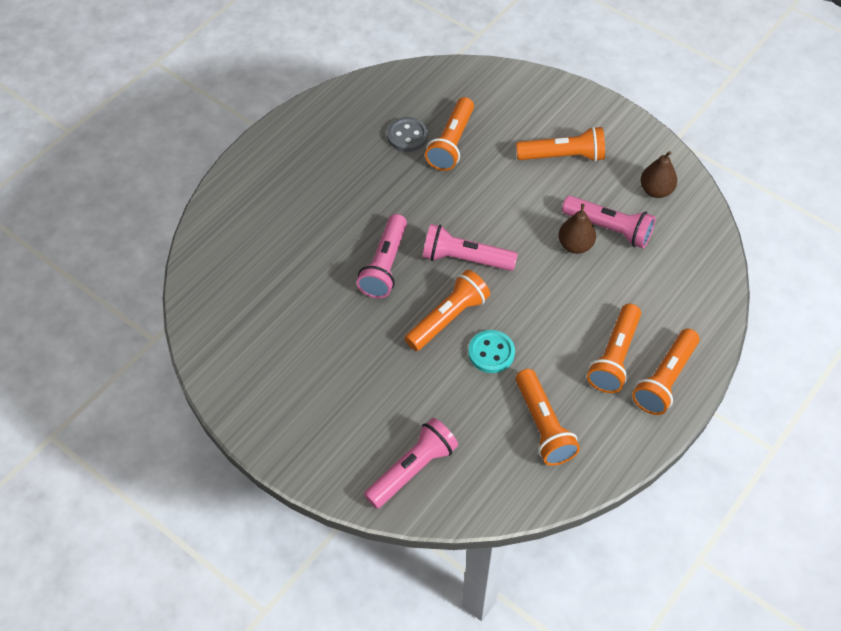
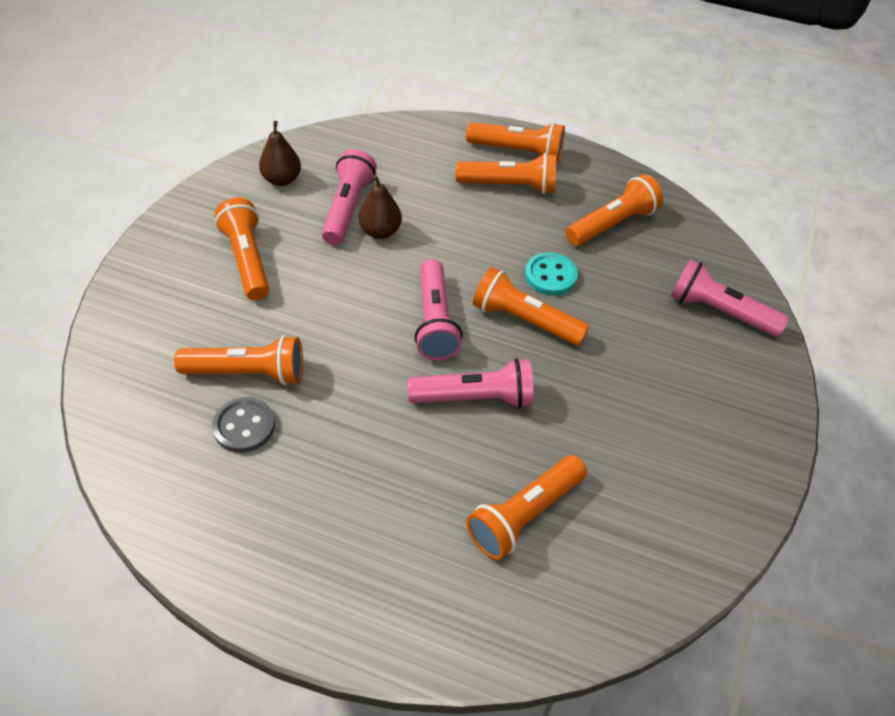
camera: 110 degrees left, 5 degrees down
none -> orange flashlight [466,455,587,560]

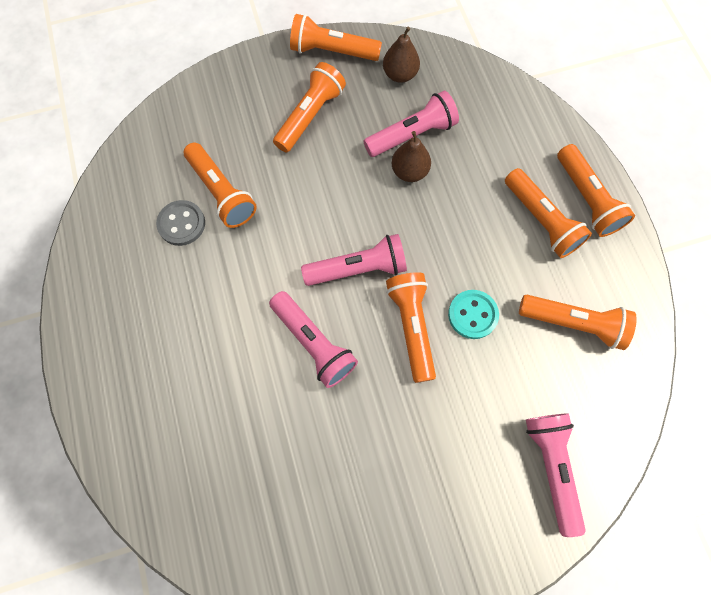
camera: 55 degrees right, 20 degrees up
pink flashlight [415,259,463,361] -> pink flashlight turned 150 degrees counterclockwise [301,234,407,286]
orange flashlight [466,455,587,560] -> orange flashlight moved to [290,14,382,61]

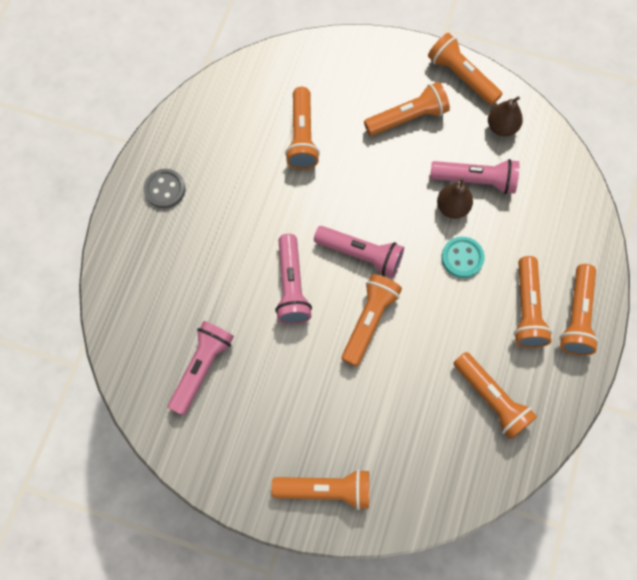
camera: 35 degrees right, 0 degrees up
grey button [156,200,205,246] -> grey button moved to [144,169,186,208]
turquoise button [448,290,499,339] -> turquoise button moved to [441,237,484,278]
pink flashlight [526,413,586,537] -> pink flashlight moved to [168,321,234,415]
none -> orange flashlight [271,469,369,510]

